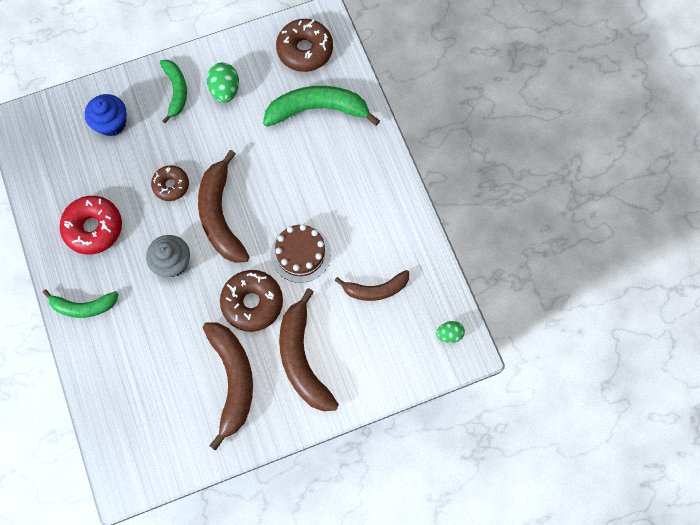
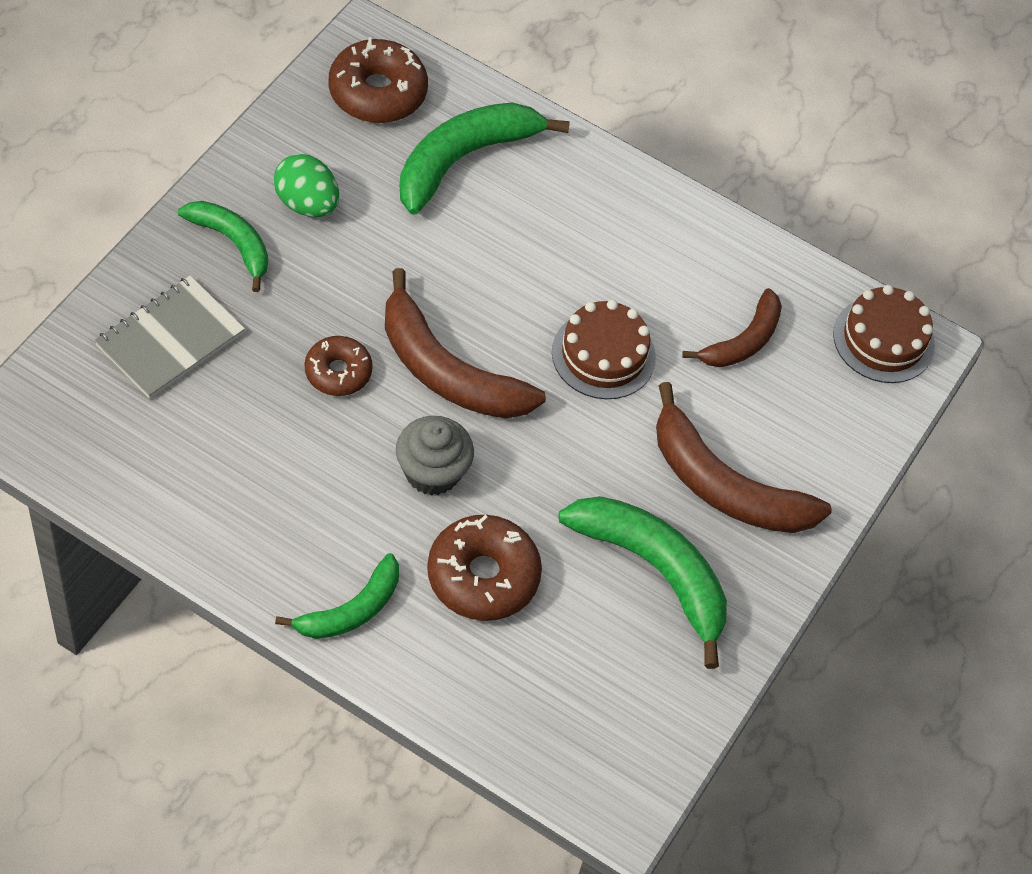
camera: 45 degrees left, 15 degrees down
red donut [60,196,122,255] -> none
blue cupcake [85,94,126,137] -> grey notebook [94,275,245,399]
brown banana [203,322,253,451] -> green banana [558,496,727,669]
brown donut [220,270,283,332] -> brown donut moved to [427,515,542,621]
green egg [436,321,465,343] -> brown cake [833,285,935,383]

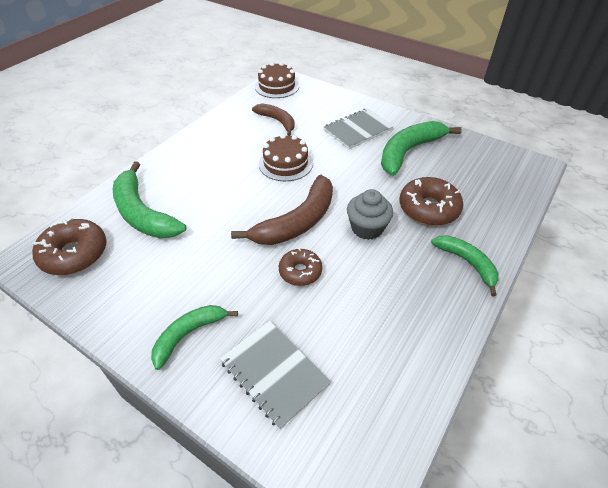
camera: 80 degrees left, 10 degrees down
green egg [273,154,339,217] -> none
brown banana [656,382,832,533] -> grey notebook [324,108,394,149]

